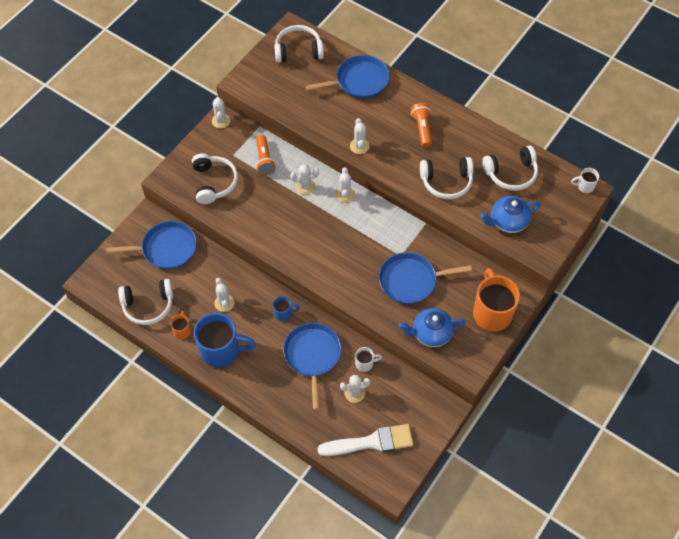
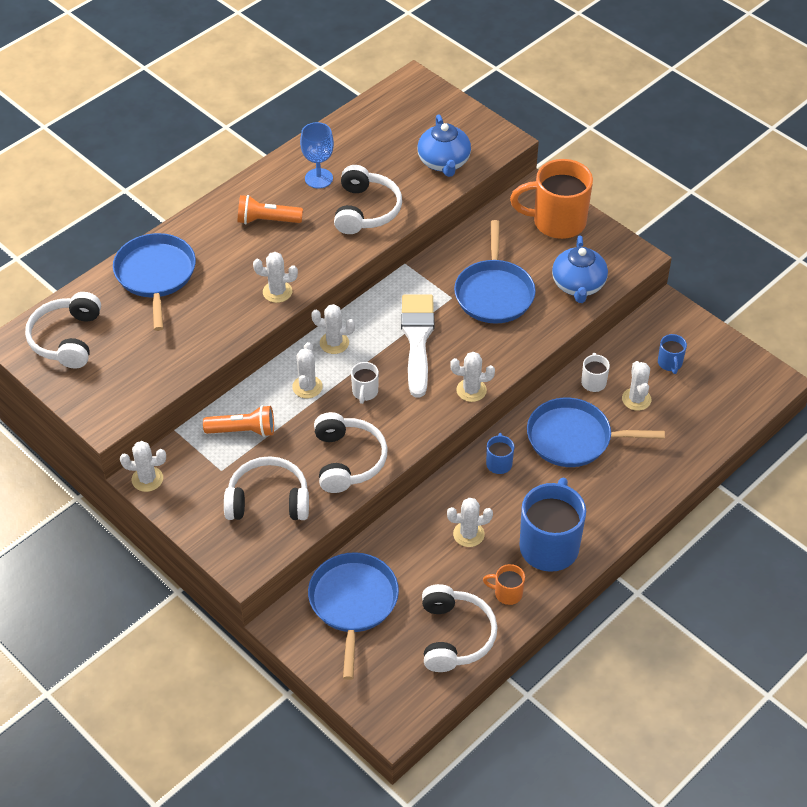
camera: 80 degrees left, 10 degrees down
white brush [317,424,413,456] -> white brush moved to [401,295,434,397]
white headphones [482,146,538,191] -> white headphones moved to [314,412,388,493]
white mug [571,168,599,193] -> white mug moved to [351,362,379,404]
none -> blue goblet [300,122,334,189]
none -> white cactus [450,352,495,402]
none -> blue mug [658,334,687,374]

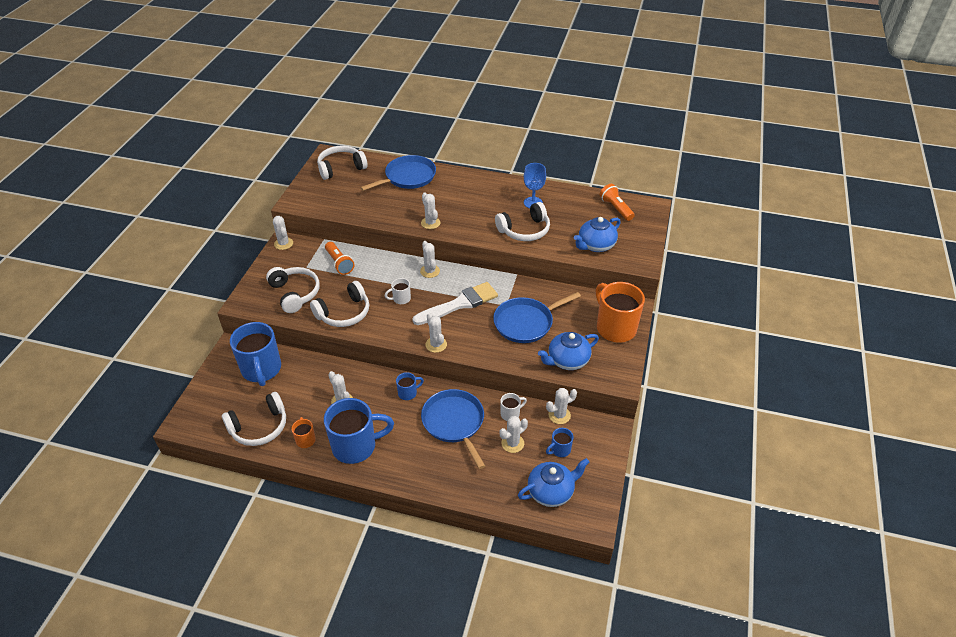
camera: 60 degrees right, 5 degrees down
orange flashlight [238,195,303,224] -> orange flashlight moved to [600,184,635,221]
white cactus [292,342,323,398] -> white cactus moved to [546,388,577,424]
blue pan [308,552,399,680] -> blue mug [230,322,281,386]
none -> blue teapot [518,458,589,507]

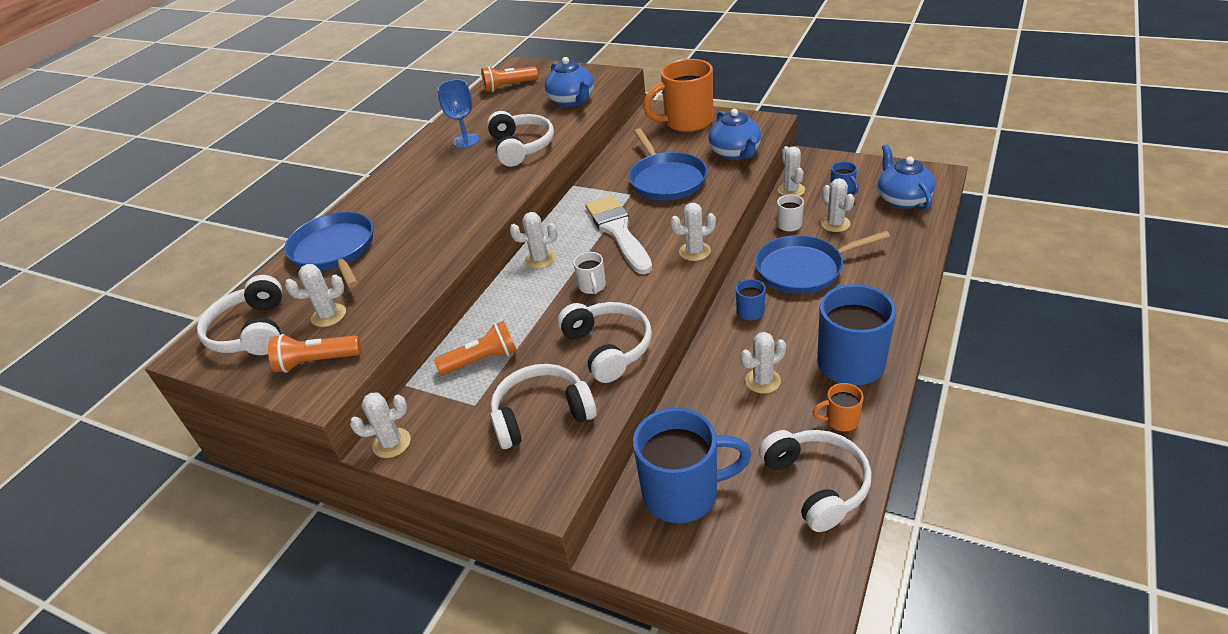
camera: 75 degrees left, 5 degrees down
white cactus [421,192,440,229] -> white cactus moved to [285,264,346,327]
none -> orange flashlight [268,334,361,373]

